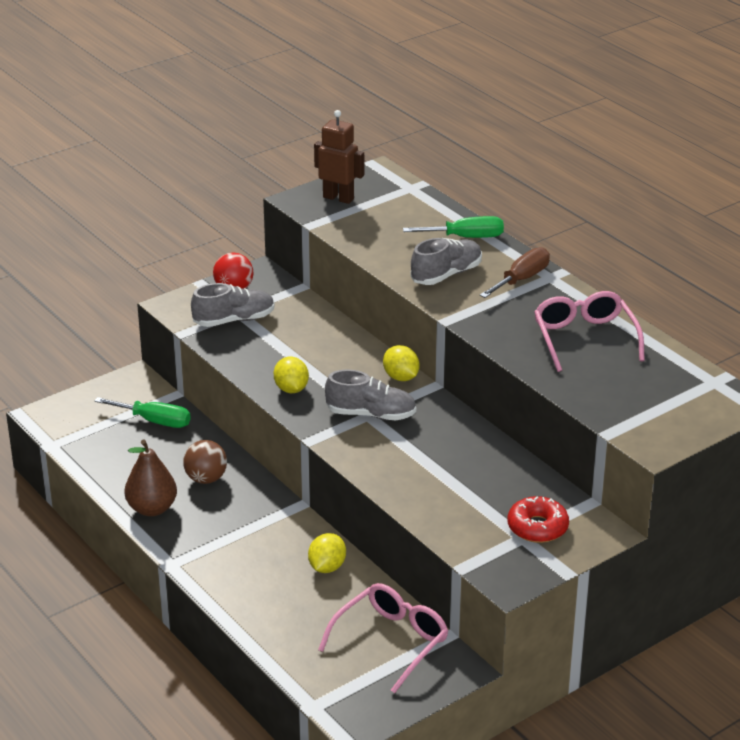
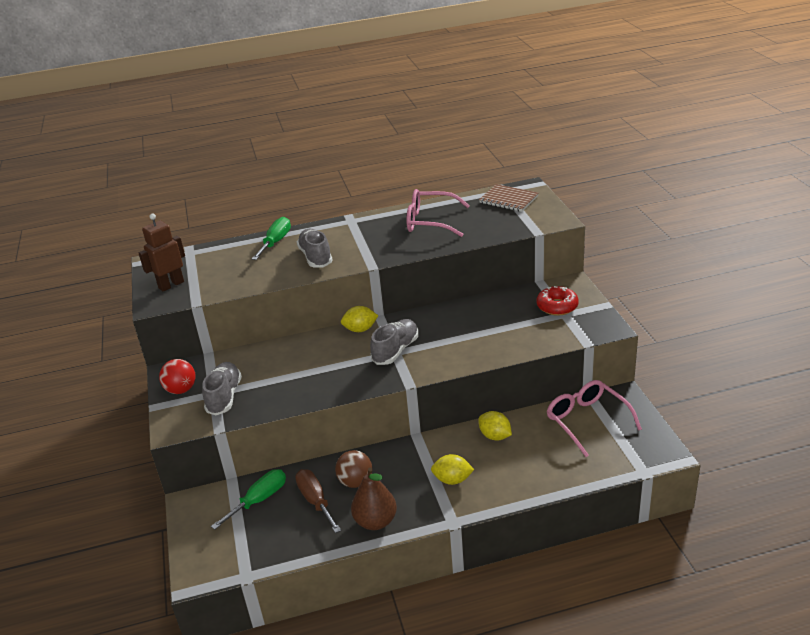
camera: 65 degrees left, 0 degrees up
yellow lemon [274,356,309,393] -> yellow lemon moved to [431,454,474,485]
brown screwdriver [480,247,550,298] -> brown screwdriver moved to [295,469,341,533]
none -> brown notebook [479,184,538,212]

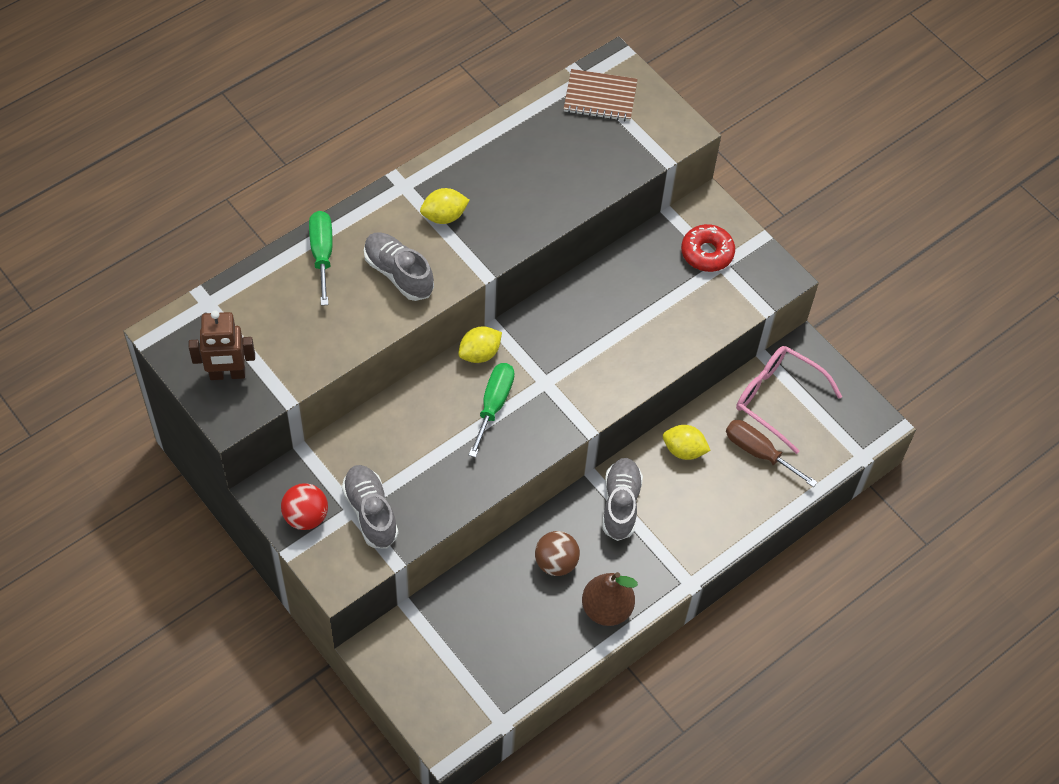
camera: 30 degrees left, 25 degrees up
brown robot [139,214,185,292] -> brown robot turned 120 degrees counterclockwise [189,310,255,380]
green screwdriver [211,469,286,530] -> green screwdriver moved to [469,363,515,458]
brown screwdriver [295,469,341,533] -> brown screwdriver moved to [726,420,818,487]
grey shoe [370,319,419,365] -> grey shoe moved to [602,458,643,541]
pink glasses [406,189,470,237] -> none
yellow lemon [431,454,474,485] -> yellow lemon moved to [420,188,470,224]

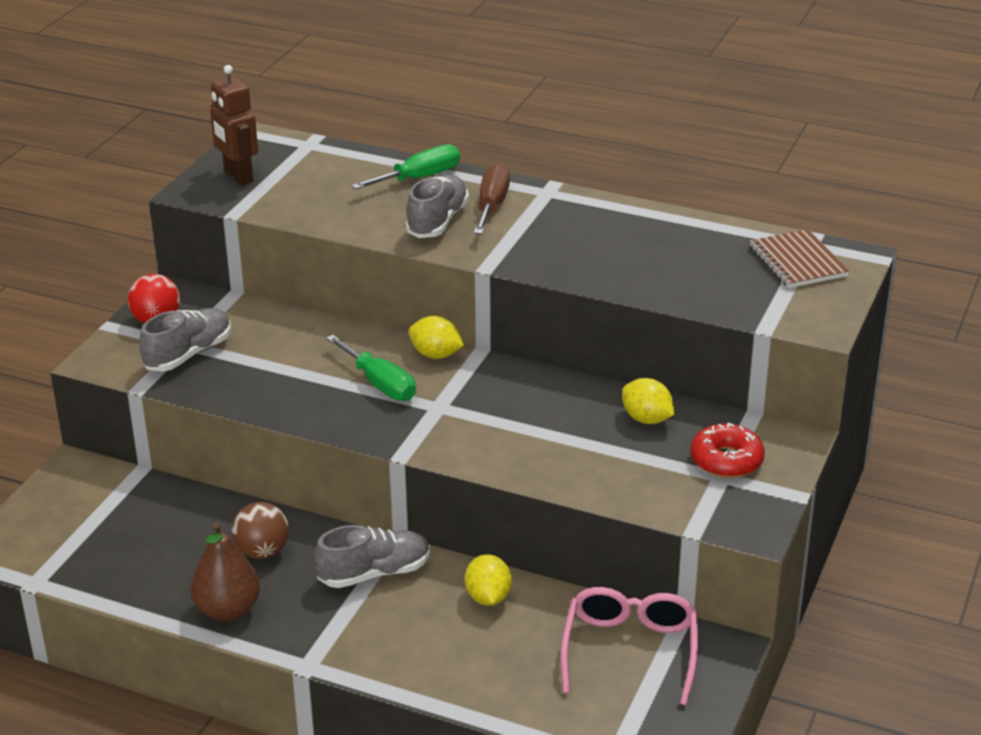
camera: 65 degrees right, 25 degrees down
yellow lemon [420,188,470,224] -> yellow lemon moved to [622,378,674,424]
green screwdriver [469,363,515,458] -> green screwdriver turned 60 degrees clockwise [326,335,416,401]
brown screwdriver [726,420,818,487] -> brown screwdriver moved to [474,164,510,234]

